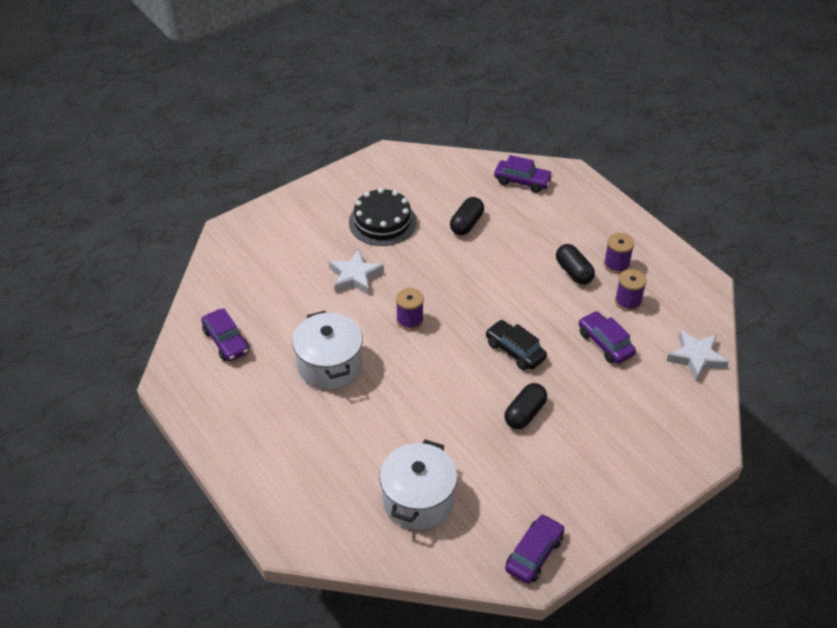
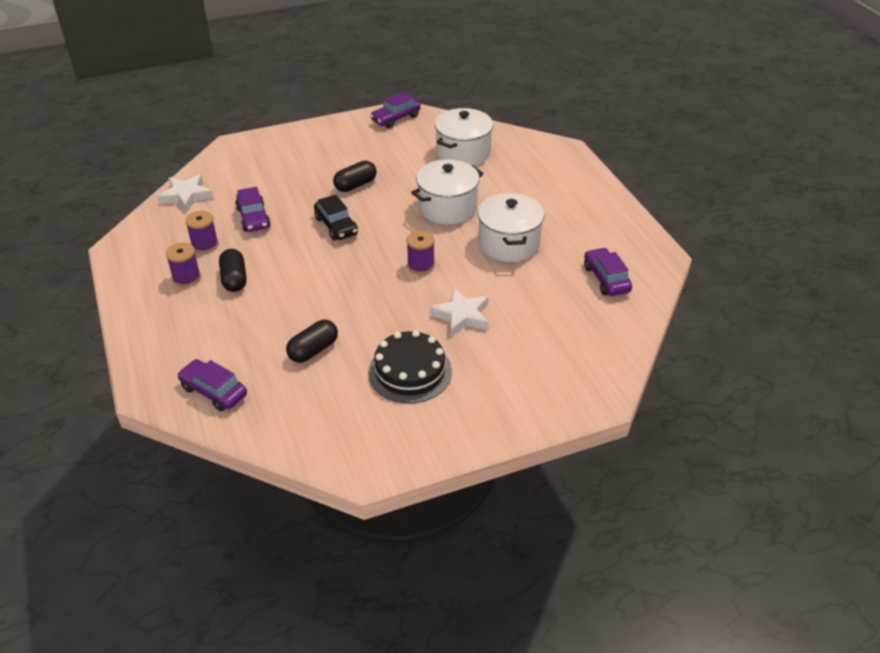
camera: 165 degrees left, 5 degrees down
none -> white pot [411,159,484,225]

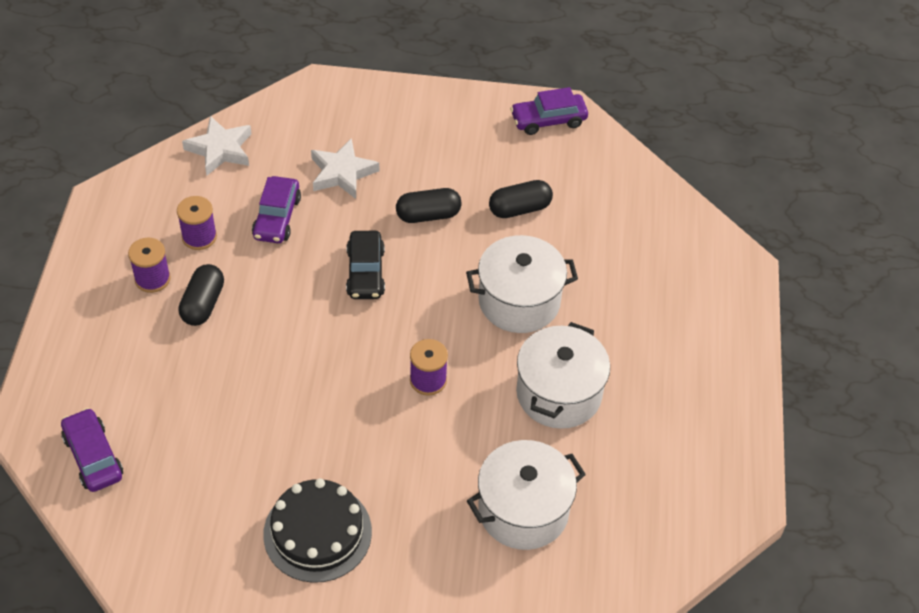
camera: 25 degrees right, 10 degrees up
black capsule [286,320,338,363] -> black capsule moved to [489,180,553,218]
white star [430,288,489,337] -> white star moved to [311,138,379,199]
white pot [435,108,493,166] -> white pot moved to [467,440,586,550]
purple car [584,247,632,296] -> none

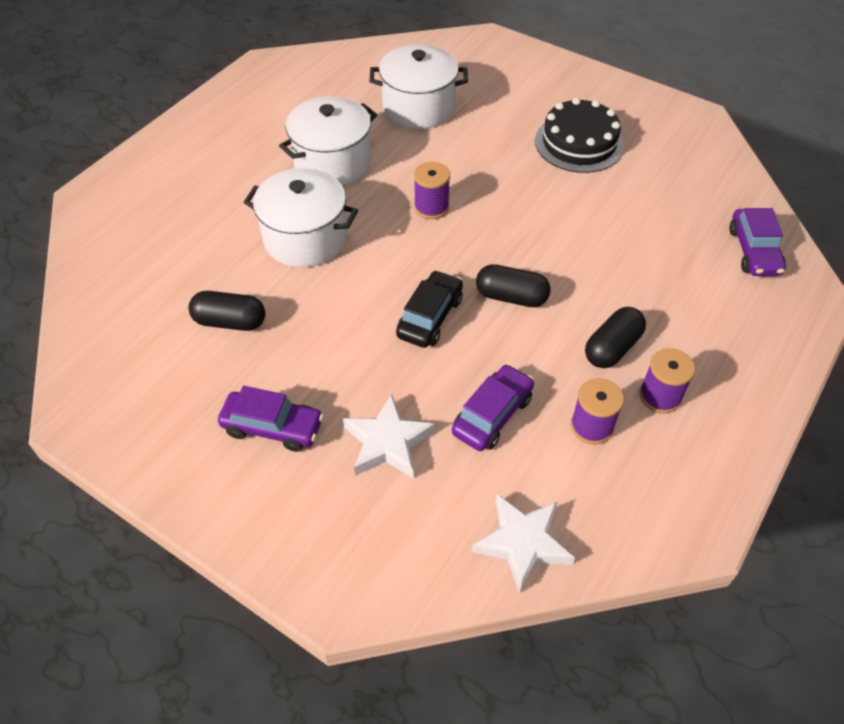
camera: 150 degrees left, 0 degrees up
black capsule [396,188,462,223] -> black capsule moved to [476,264,551,307]
purple car [510,87,588,135] -> purple car moved to [218,386,324,452]

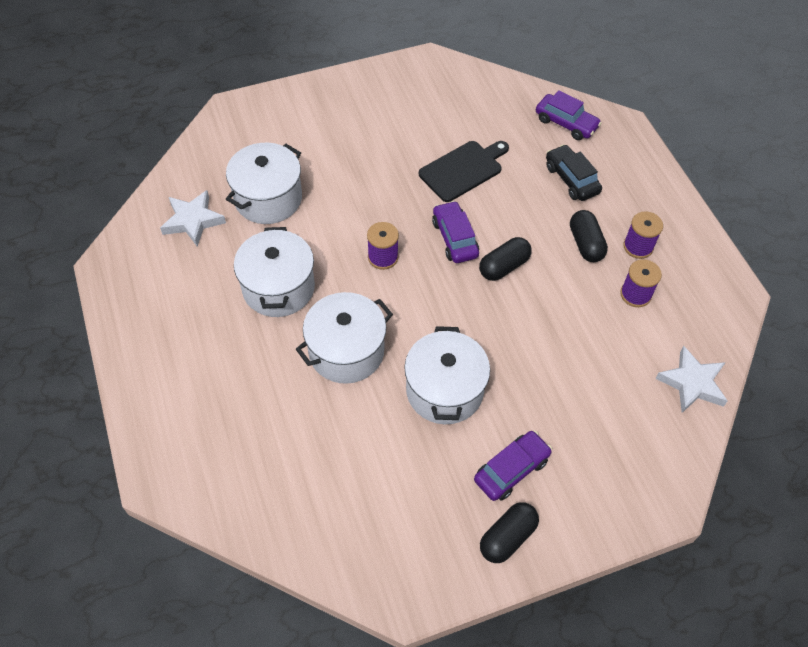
camera: 55 degrees left, 5 degrees up
black capsule [188,291,265,331] -> black capsule moved to [480,502,539,563]
white star [343,394,435,479] -> white star moved to [160,190,226,247]
black car [396,270,463,348] -> black car moved to [546,144,602,201]
purple car [452,364,534,451] -> purple car moved to [432,201,479,263]
black cake [535,98,624,173] -> none
none -> white pot [405,326,490,424]
none -> black cutting board [419,141,509,202]

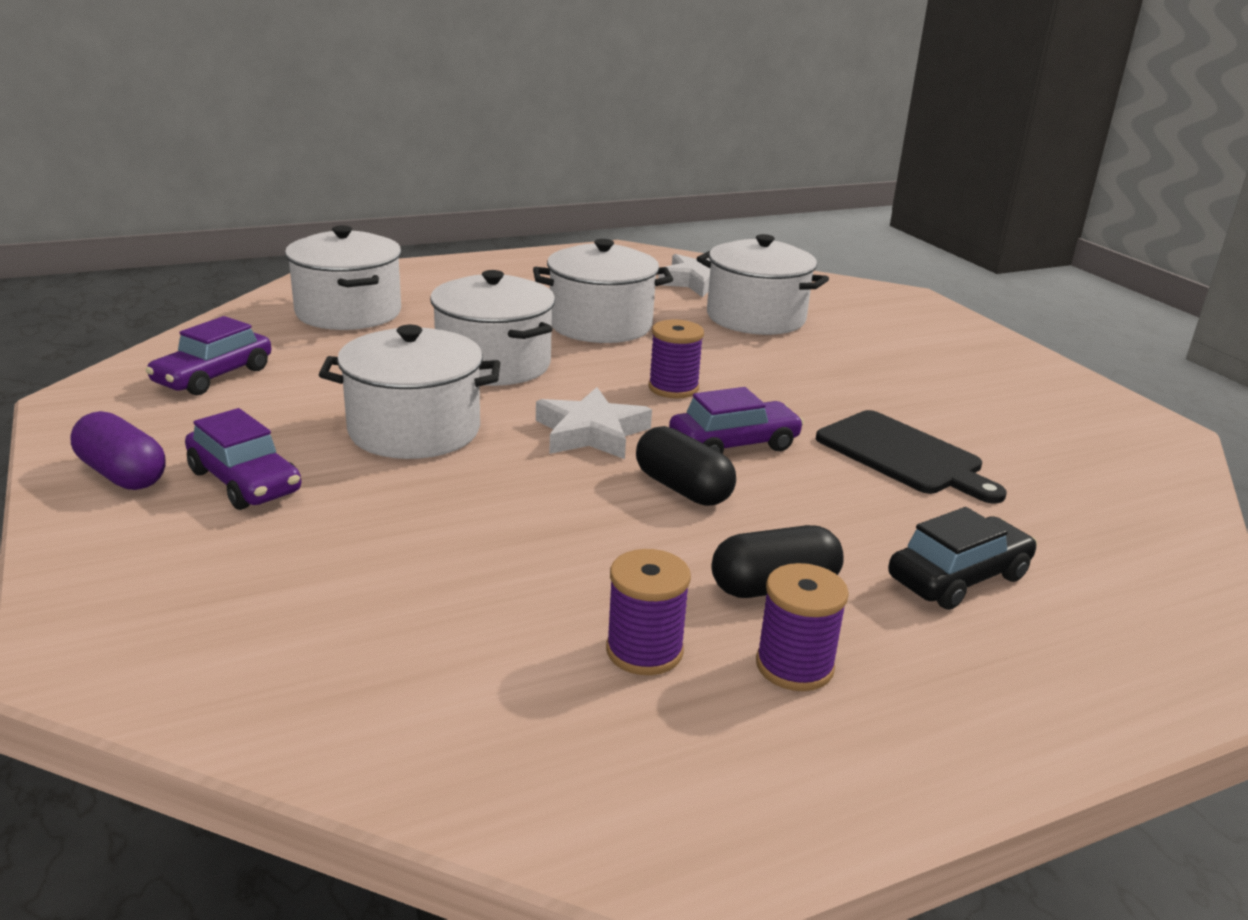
camera: 85 degrees right, 30 degrees down
black capsule [480,502,539,563] -> purple capsule [70,411,165,490]
purple car [536,90,601,140] -> purple car moved to [145,316,271,395]
white star [655,346,728,413] -> white star moved to [536,387,652,459]
none -> white pot [285,225,401,330]

